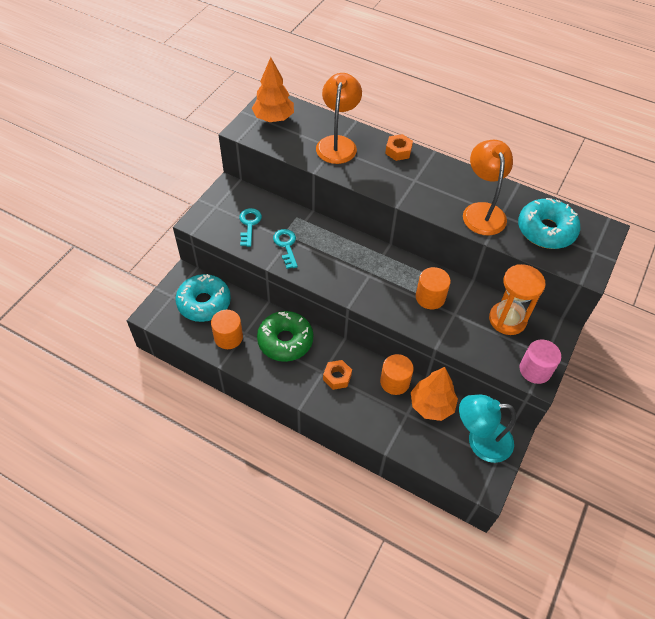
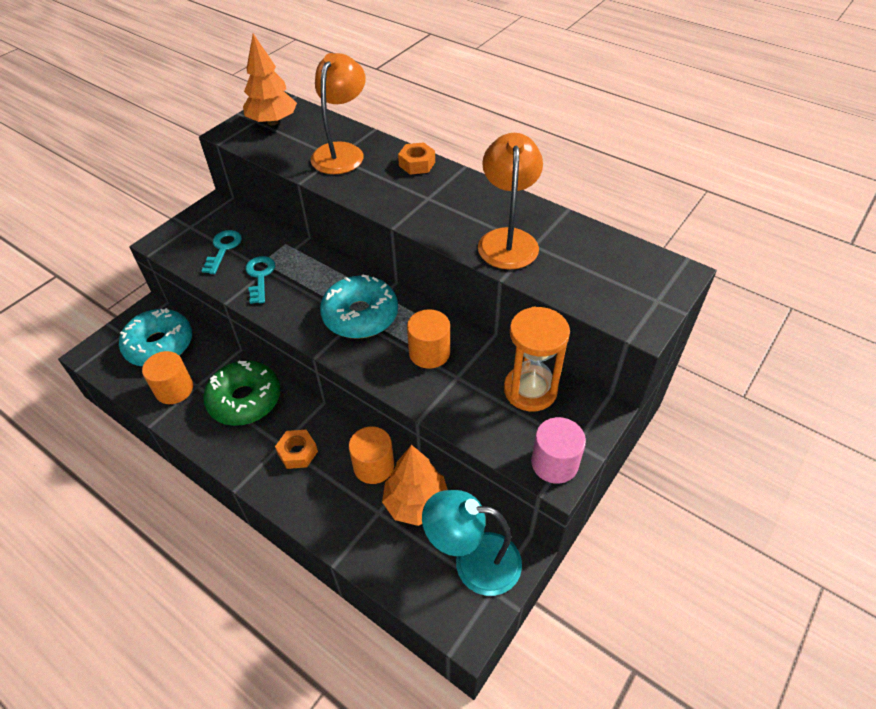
camera: 10 degrees right, 5 degrees down
turquoise donut [518,198,581,249] -> turquoise donut moved to [320,275,398,339]

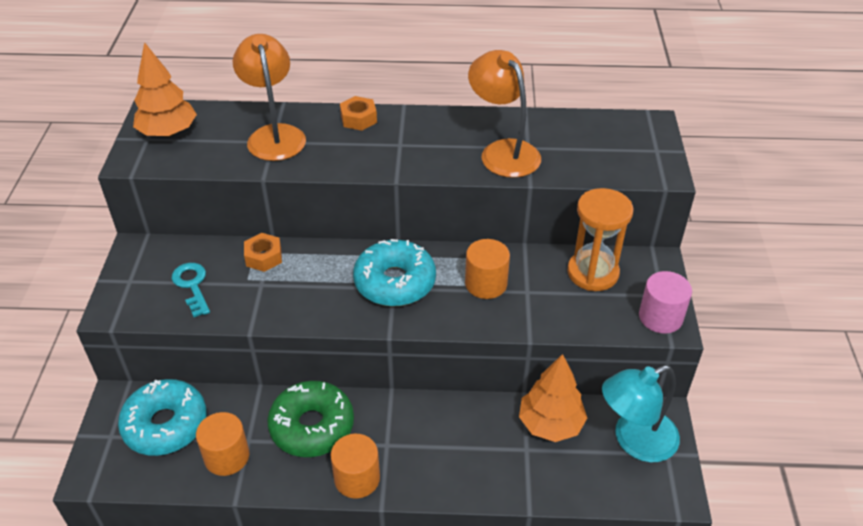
camera: 35 degrees left, 5 degrees down
turquoise key [246,256,275,304] -> none
orange nut [275,430,318,469] -> orange nut moved to [244,233,282,272]
orange cylinder [349,426,394,484] -> orange cylinder moved to [330,434,380,499]

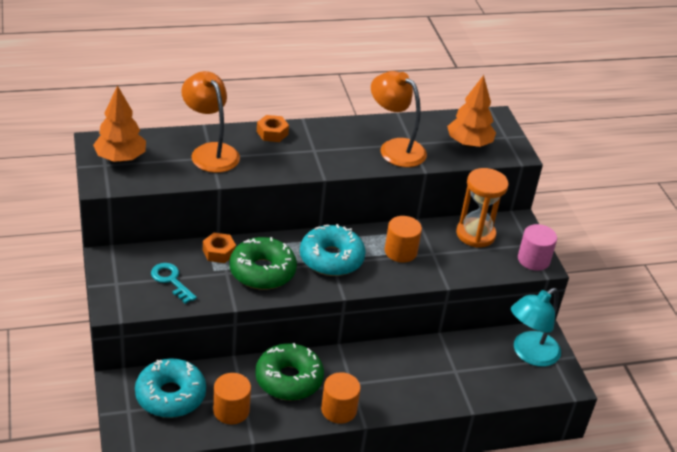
camera: 20 degrees left, 5 degrees down
orange tree [519,354,587,442] -> orange tree moved to [447,75,496,147]
none -> green donut [230,237,297,290]

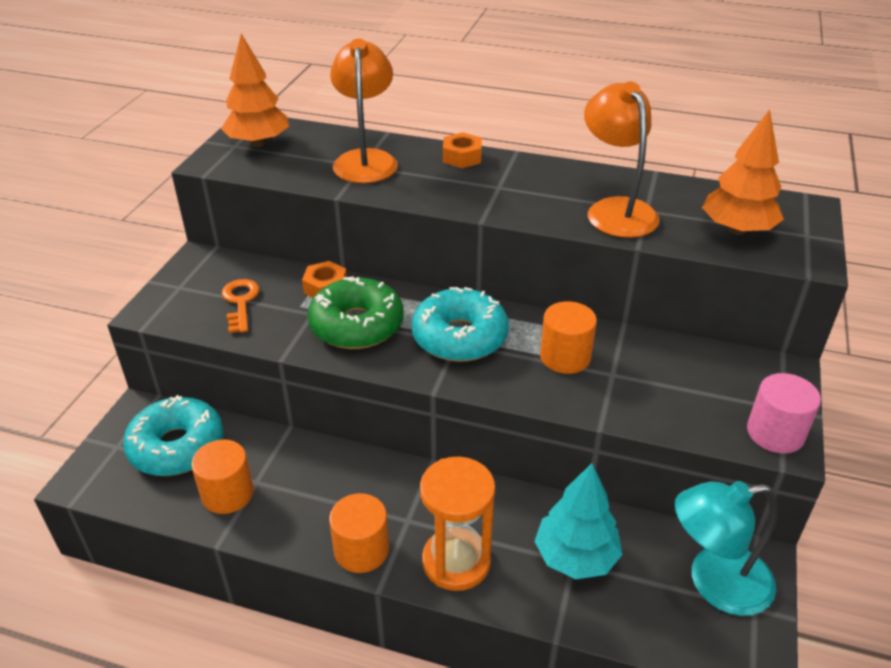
camera: 35 degrees right, 0 degrees up
turquoise key [151,263,197,304] -> orange key [222,279,260,333]
green donut [255,343,324,401] -> none
orange hourglass [456,168,509,248] -> orange hourglass moved to [420,457,495,591]
none -> turquoise tree [534,463,623,579]

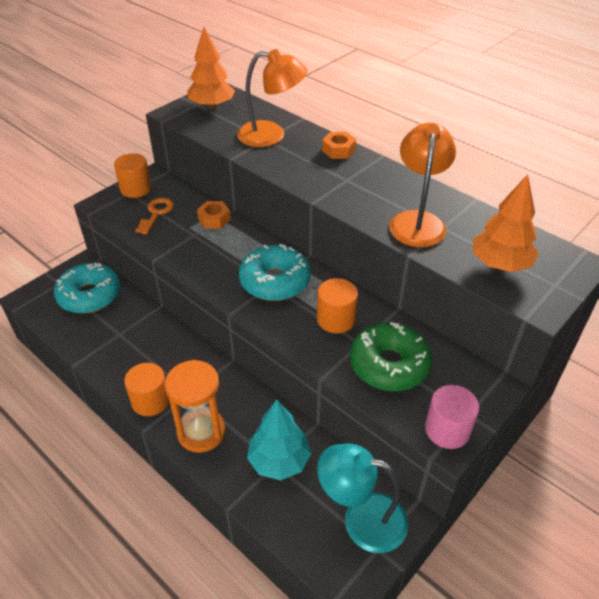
camera: 25 degrees right, 5 degrees up
orange cylinder [191,439,254,514] -> orange cylinder moved to [114,153,152,198]
green donut [307,276,404,349] -> green donut moved to [350,322,432,391]
orange lamp [330,38,398,183] -> orange lamp turned 75 degrees clockwise [237,49,308,147]

